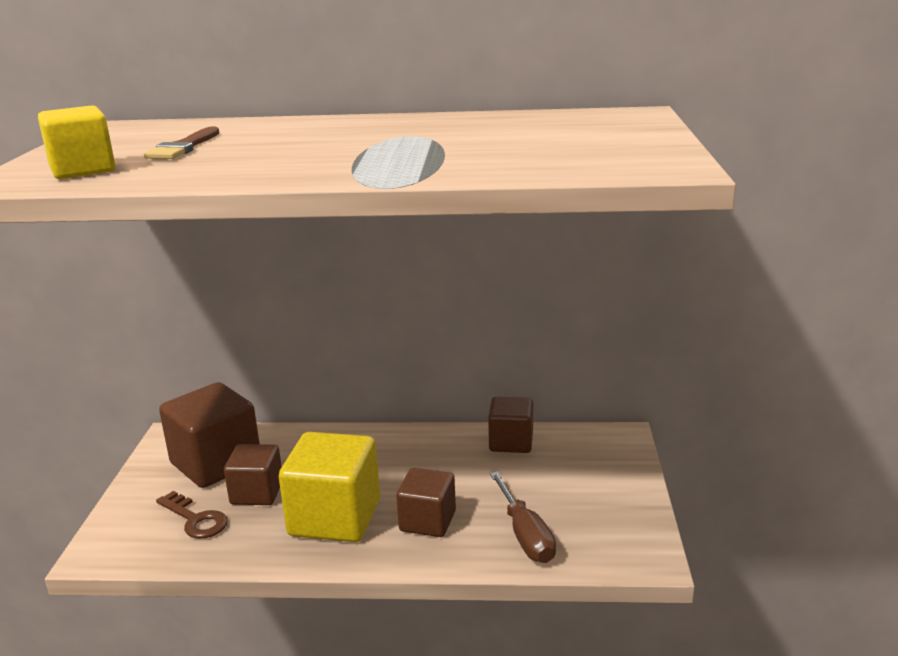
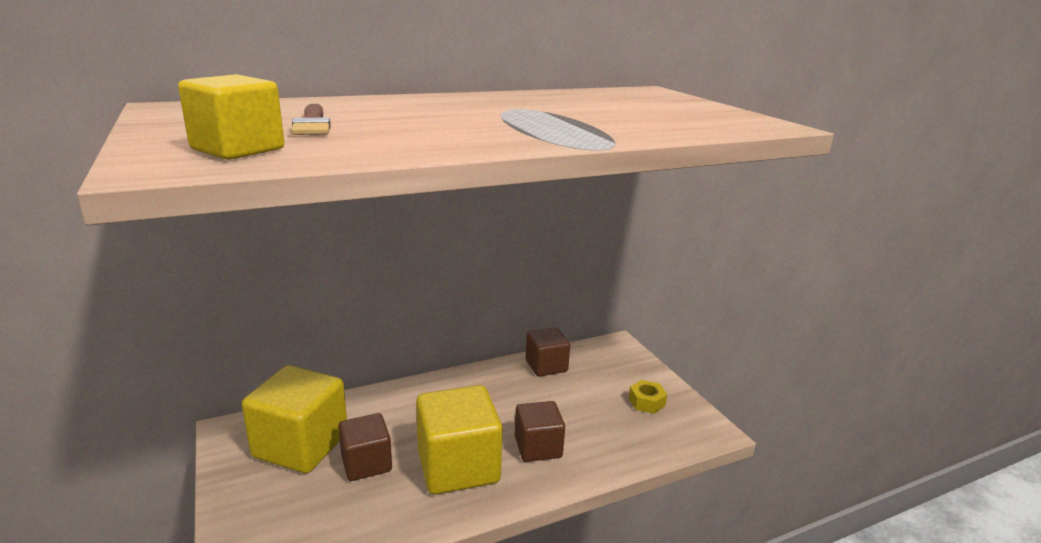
camera: 30 degrees left, 0 degrees up
brown key [156,491,228,539] -> none
brown cube [159,382,260,488] -> yellow cube [242,365,347,473]
brown screwdriver [490,471,556,563] -> none
none -> yellow nut [628,380,667,414]

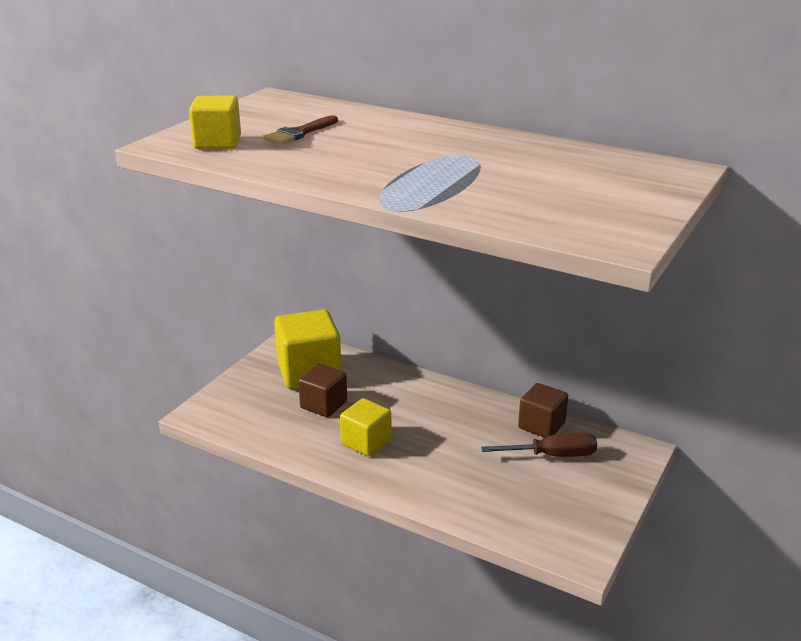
camera: 55 degrees right, 5 degrees up
yellow cube [416,385,503,495] -> yellow cube [340,398,391,457], size x0.61
brown cube [515,401,565,462] -> none
yellow nut [628,380,667,414] -> none
none -> brown screwdriver [481,433,597,457]

